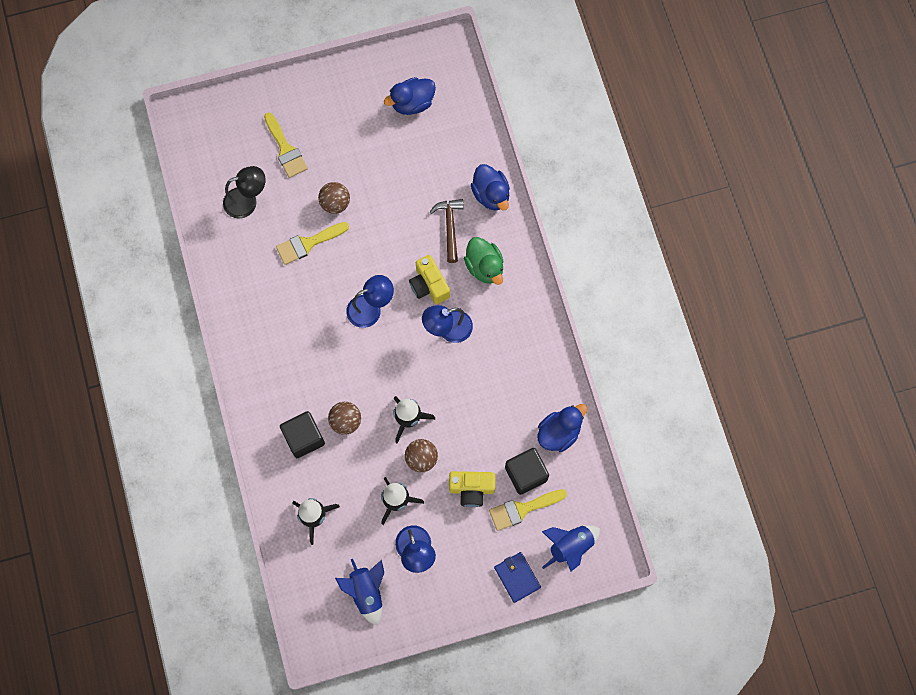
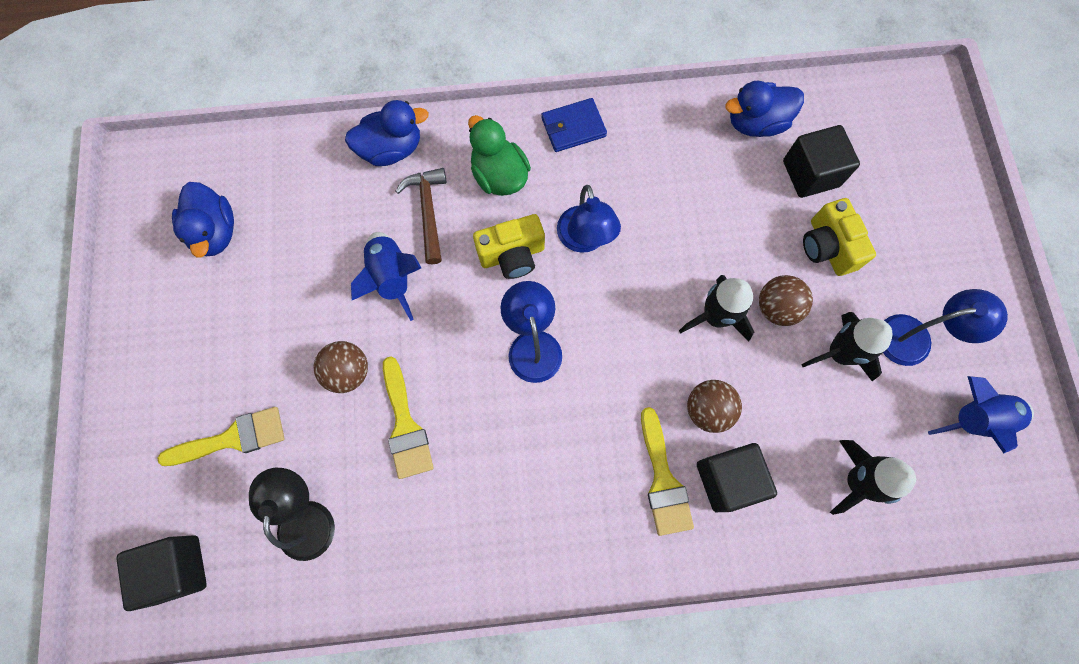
camera: 80 degrees left, 0 degrees up
brown hammer [430,199,464,263] -> brown hammer turned 75 degrees clockwise [395,168,446,264]
yellow camera [449,471,495,507] -> yellow camera turned 150 degrees clockwise [803,198,876,276]
green duck [464,237,503,285] -> green duck turned 105 degrees counterclockwise [468,115,531,196]
yellow brush [489,489,567,531] -> yellow brush moved to [641,407,694,536]
blue wallet [494,552,541,603] -> blue wallet moved to [541,98,607,152]
blue duck [537,404,587,452] -> blue duck turned 75 degrees counterclockwise [725,81,804,137]
blue rocket [542,525,600,571] -> blue rocket moved to [351,232,421,321]
none -> black cube [116,536,207,611]

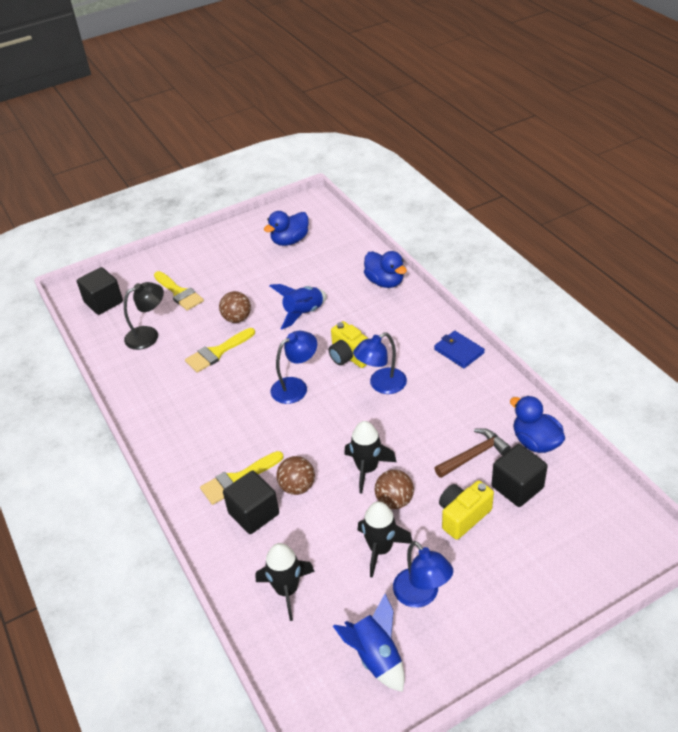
camera: 70 degrees right, 30 degrees down
brown hammer [395,168,446,264] -> brown hammer moved to [435,428,511,478]
green duck [468,115,531,196] -> none

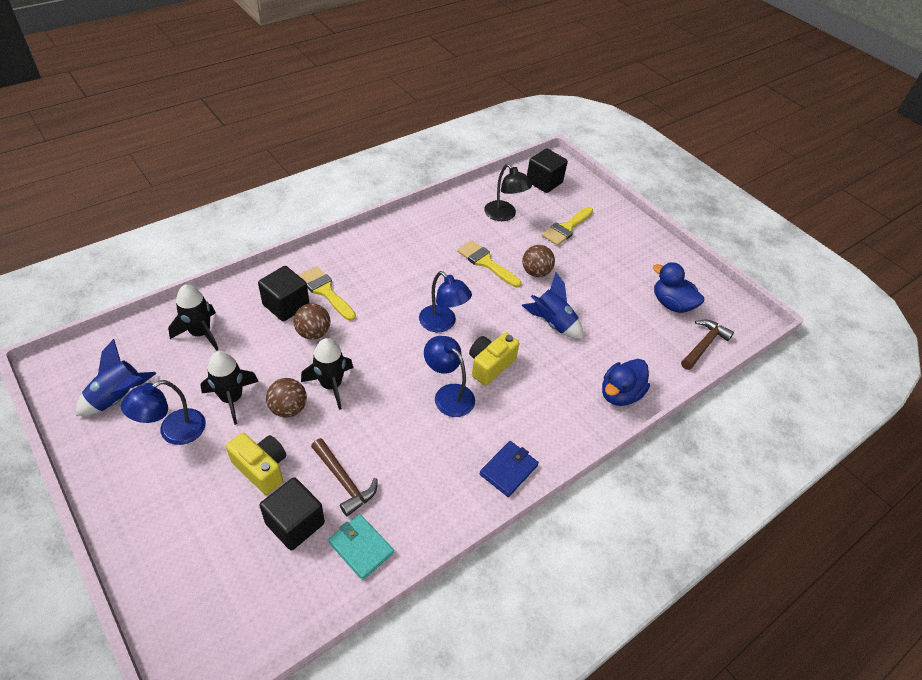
camera: 75 degrees right, 5 degrees up
blue duck [510,396,565,453] -> turquoise wallet [328,514,394,580]
none -> brown hammer [681,320,734,370]

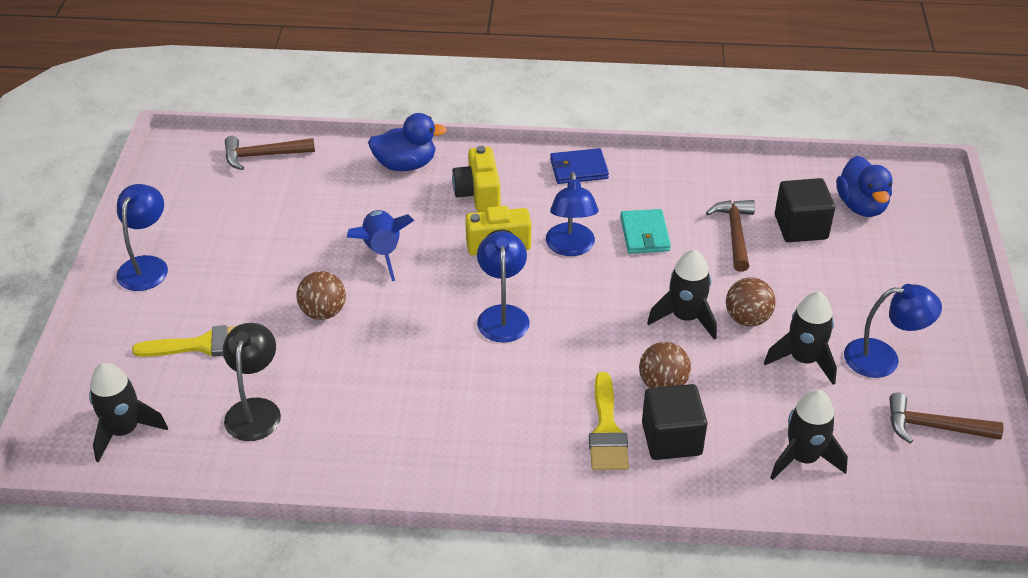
camera: 135 degrees left, 5 degrees down
blue rocket [76,339,157,416] -> brown hammer [889,393,1004,444]
yellow camera [226,433,286,495] -> yellow camera moved to [452,146,500,212]
turquoise wallet [328,514,394,580] -> turquoise wallet moved to [620,209,671,254]
yellow brush [457,240,521,288] -> none
black cube [527,148,568,193] -> black rocket [89,363,168,462]
blue duck [653,262,704,313] -> blue duck moved to [836,156,893,217]
none -> blue lamp [117,184,168,291]

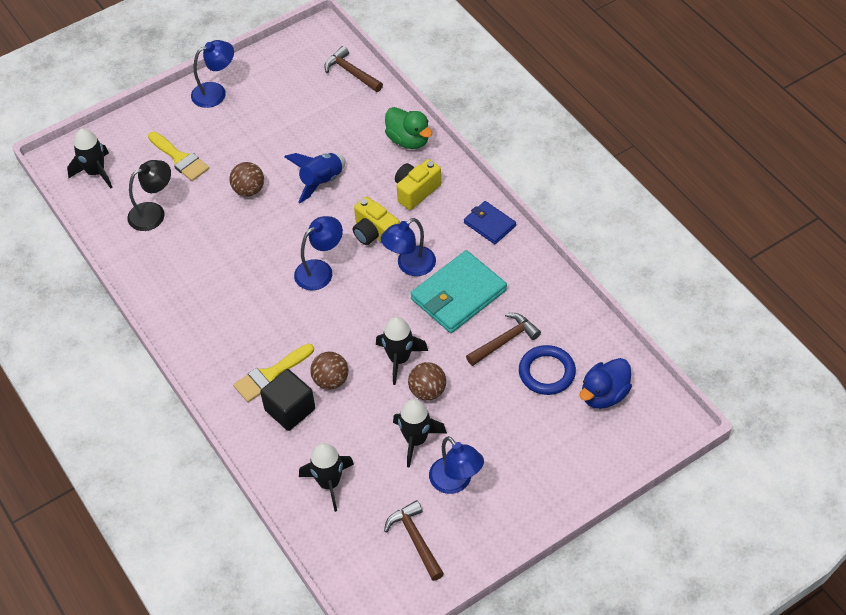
camera: 55 degrees right, 10 degrees up
blue duck [368,113,447,171] -> green duck [385,107,432,149]
turquoise wallet [620,209,671,254] -> turquoise wallet [410,250,507,333], size x1.78
black cube [775,178,835,242] -> blue ring [519,345,576,395]

